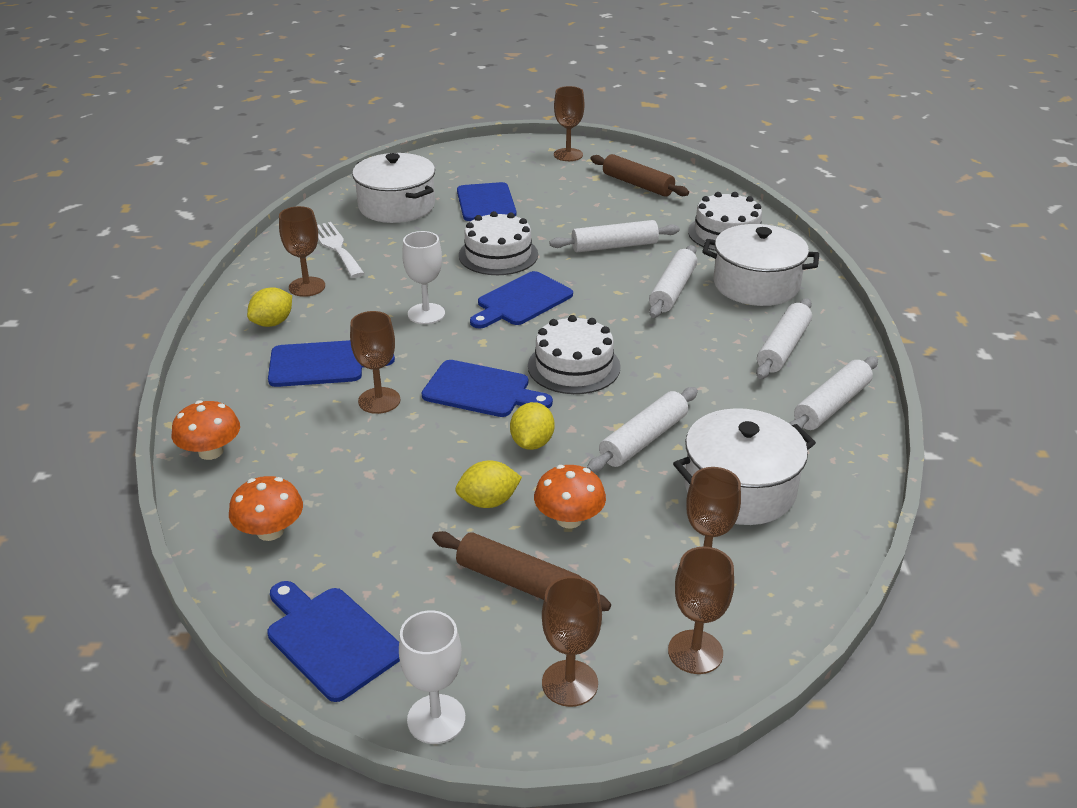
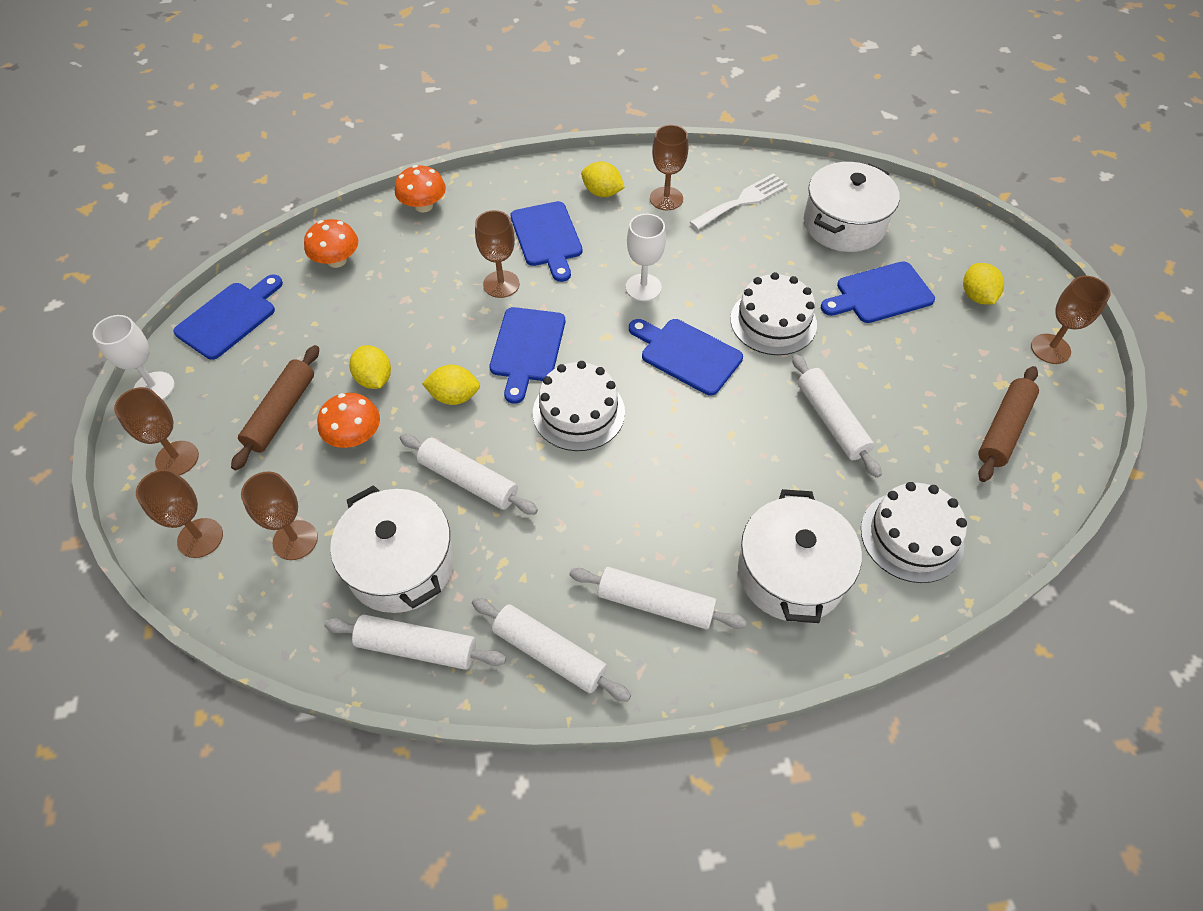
camera: 80 degrees right, 20 degrees up
white rolling pin [649,245,697,318] -> white rolling pin moved to [324,615,506,670]
none -> yellow lemon [963,263,1004,304]

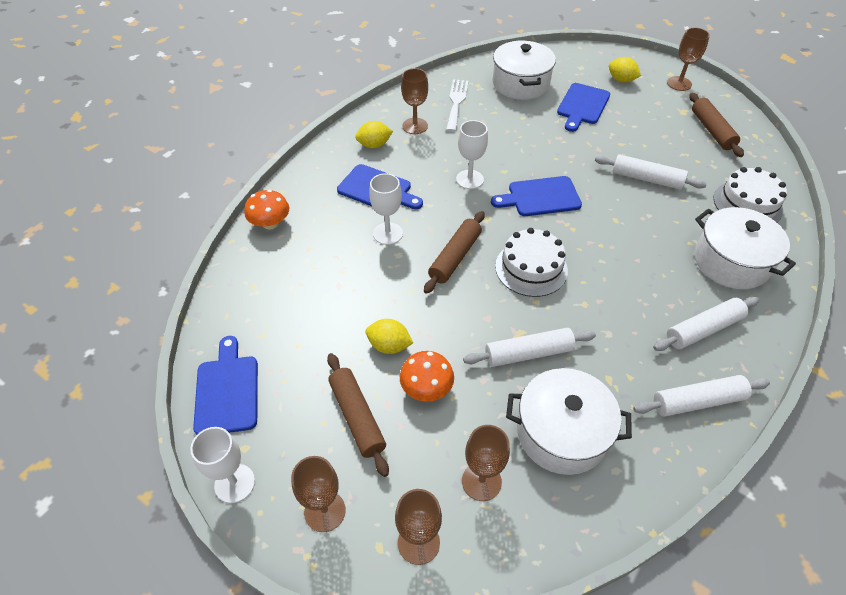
camera: 45 degrees left, 5 degrees down
orange mushroom [304,219,358,268] -> none
white rolling pin [324,615,506,670] -> none
yellow lemon [422,365,480,405] -> none
brown goblet [475,210,519,298] -> white goblet [369,173,403,245]
blue cutting board [490,307,565,404] -> brown rolling pin [424,211,485,294]
white cake [730,272,817,355] -> none

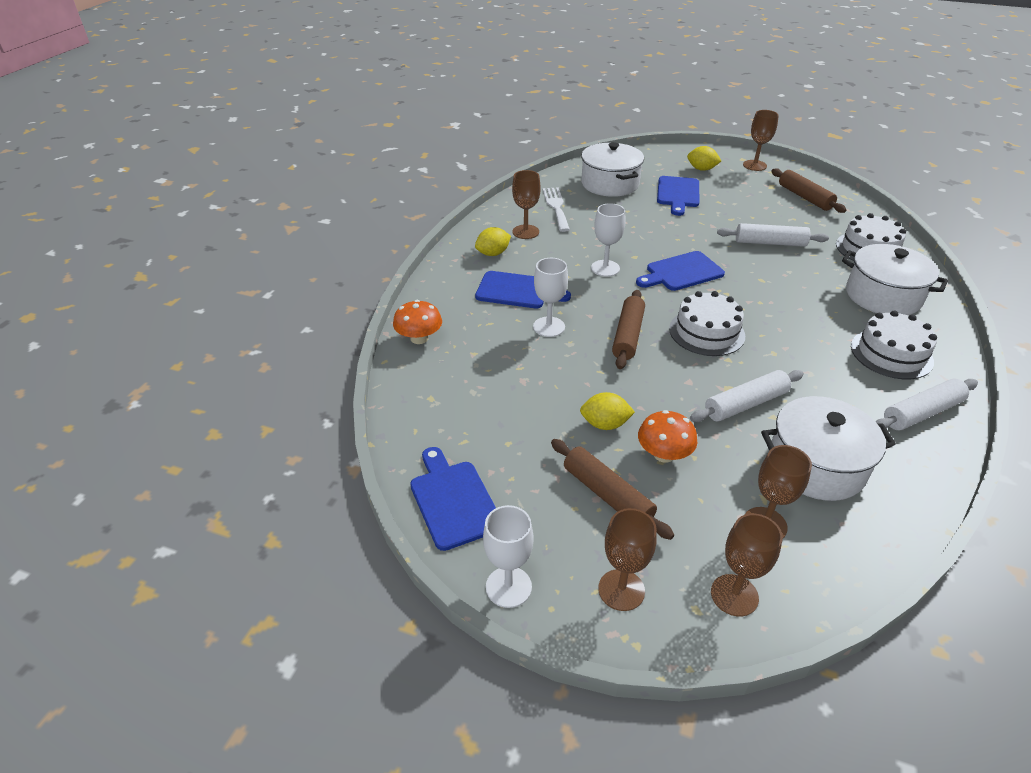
camera: 15 degrees left, 10 degrees down
white rolling pin [653,296,759,351] -> white cake [851,310,937,379]

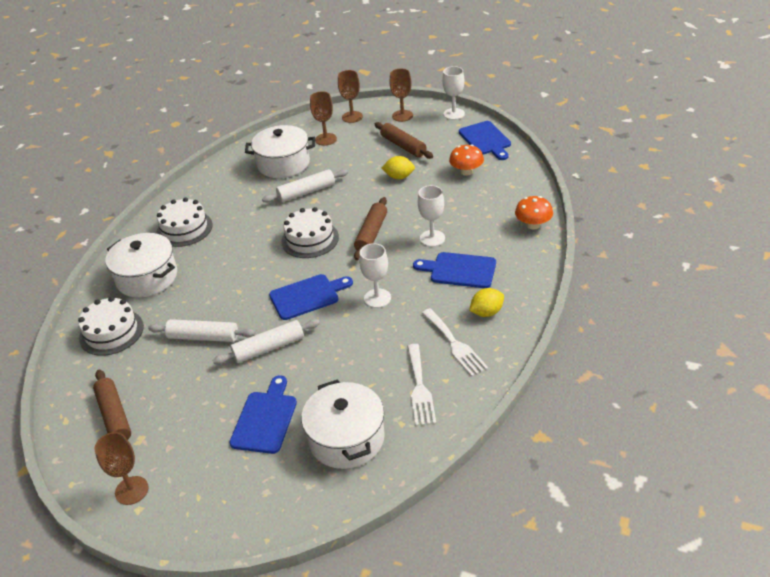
camera: 175 degrees left, 0 degrees up
brown goblet [512,170,541,239] -> white fork [422,308,488,376]
orange mushroom [638,410,697,463] -> orange mushroom moved to [449,144,484,176]
yellow lemon [687,146,721,171] -> none
white rolling pin [875,379,978,430] -> white rolling pin moved to [213,319,320,364]

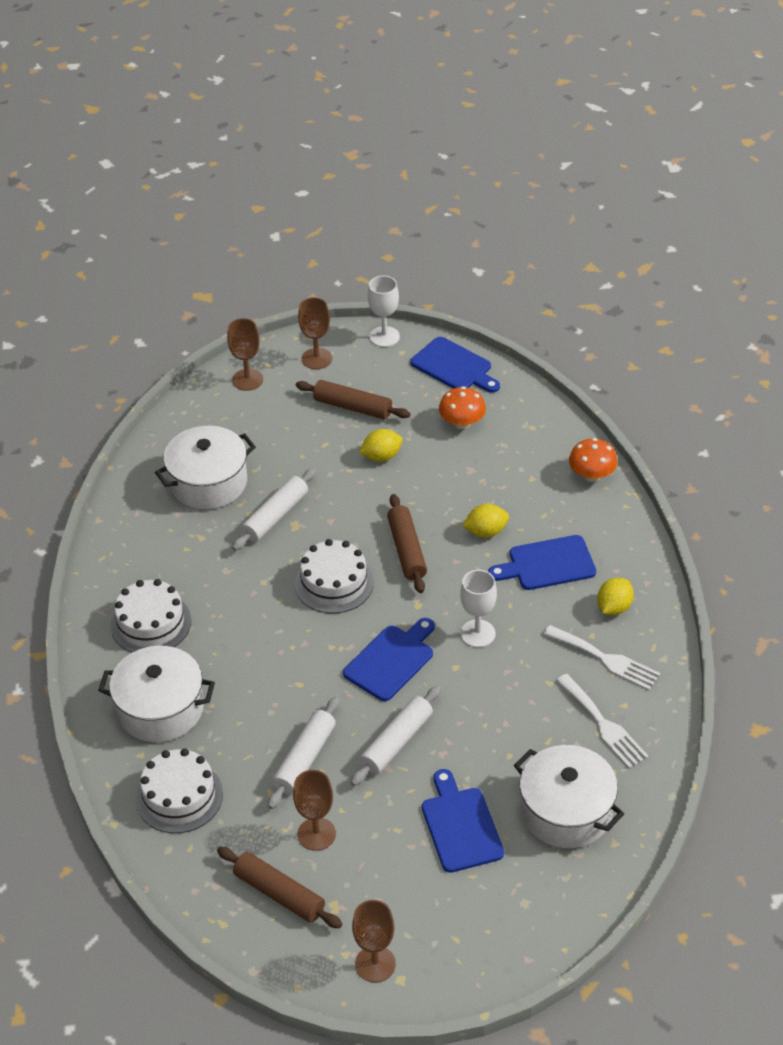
camera: 30 degrees left, 5 degrees up
white rolling pin [148,319,256,342] -> white rolling pin turned 45 degrees counterclockwise [268,697,339,809]
brown goblet [310,91,337,146] -> brown goblet moved to [293,770,336,851]
white goblet [418,185,445,247] -> yellow lemon [462,504,509,538]

